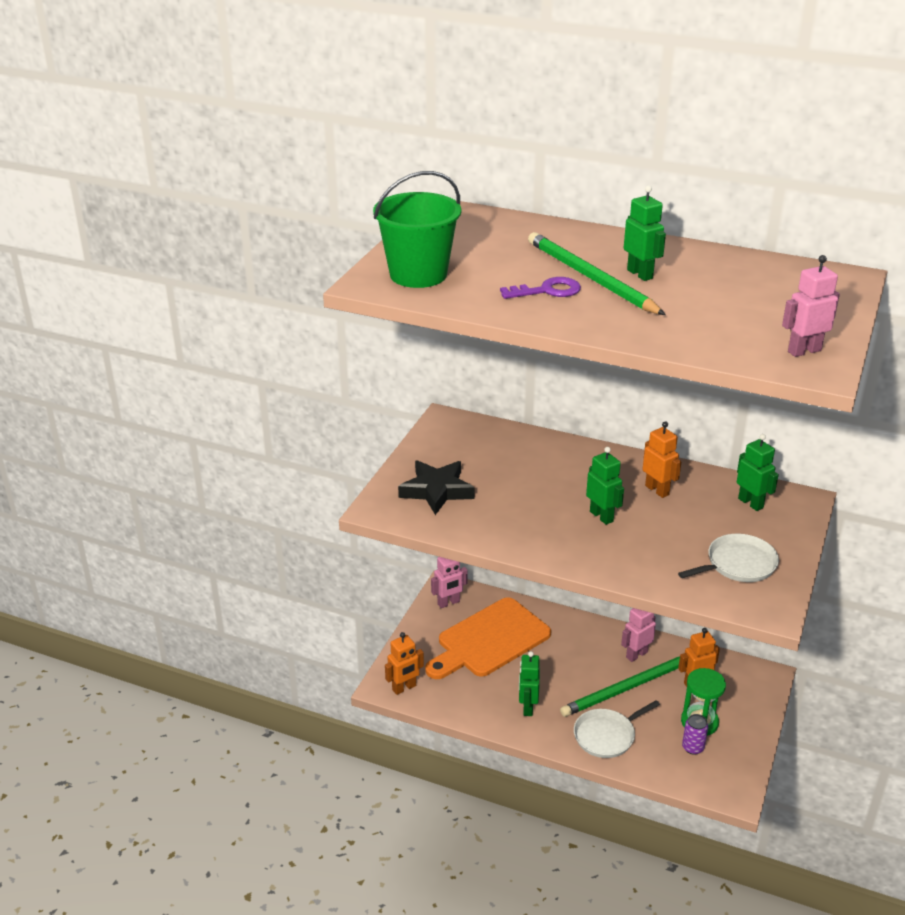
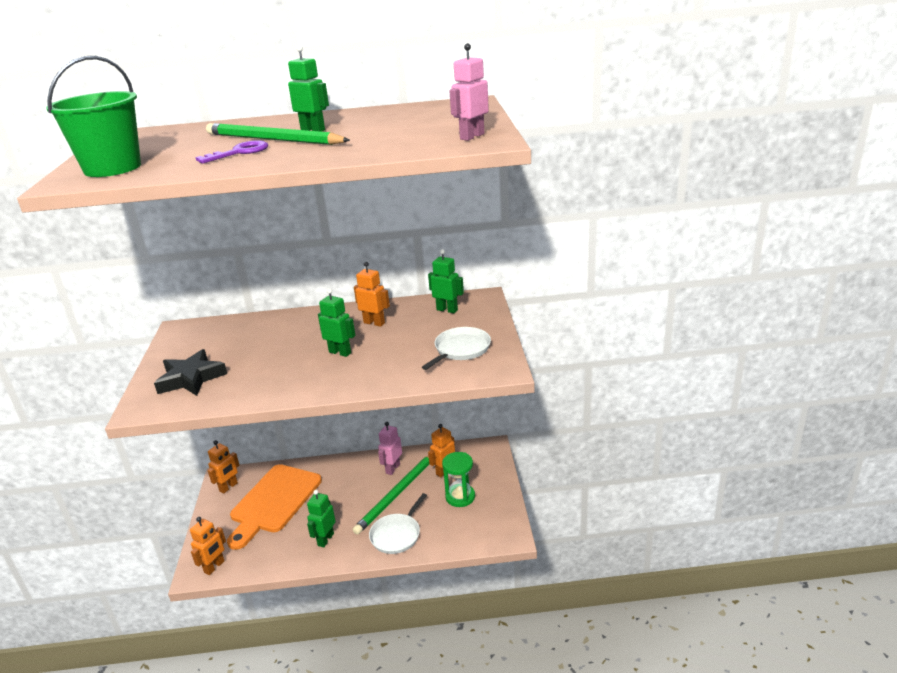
camera: 25 degrees left, 5 degrees down
pink robot [431,557,468,608] -> orange robot [208,440,240,494]
green robot [519,651,540,716] -> green robot turned 45 degrees clockwise [307,490,336,547]
purple can [682,714,708,755] -> none

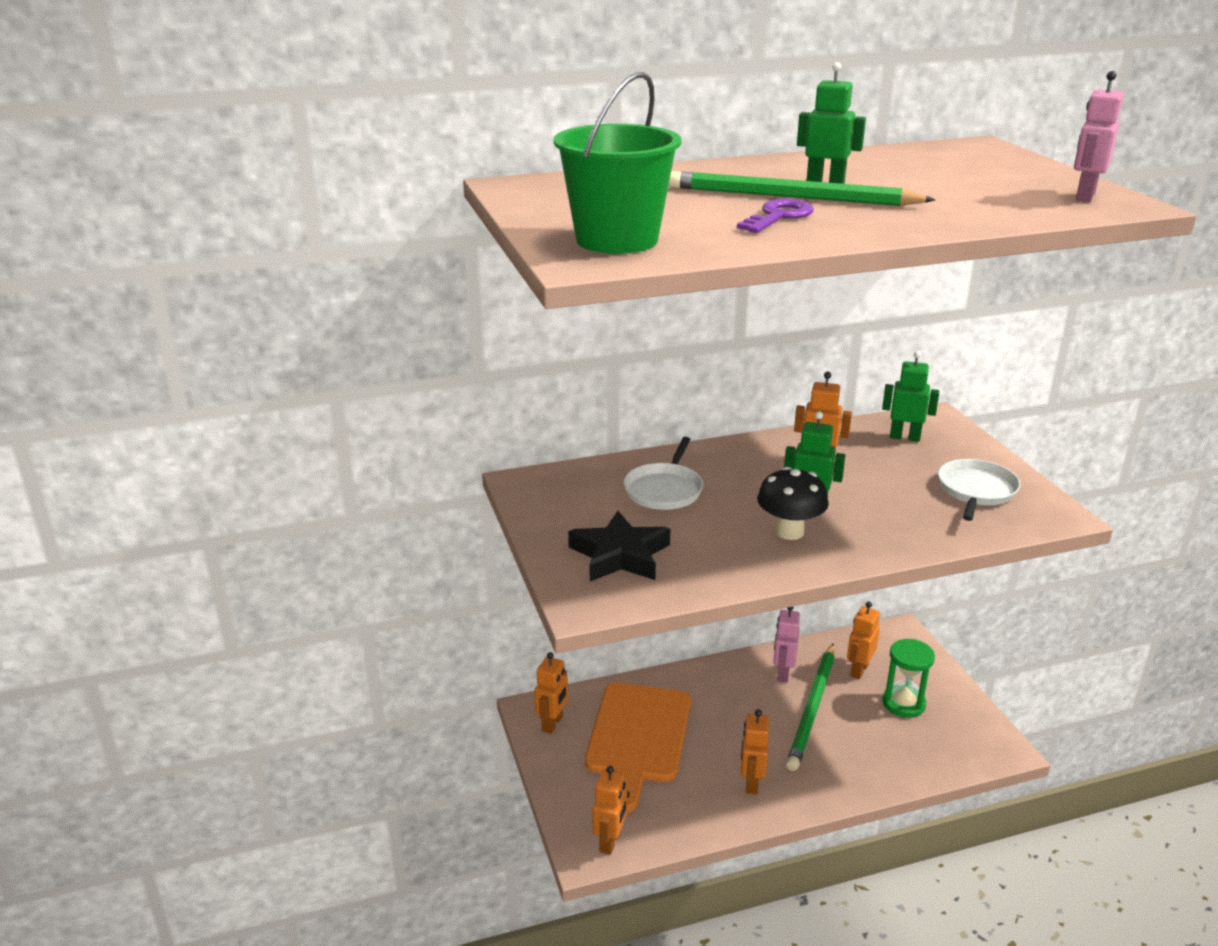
camera: 15 degrees left, 0 degrees up
green robot [307,490,336,547] -> orange robot [741,709,769,795]
white pan [369,493,427,554] -> white pan moved to [624,437,703,510]
none -> black mushroom [757,467,829,540]

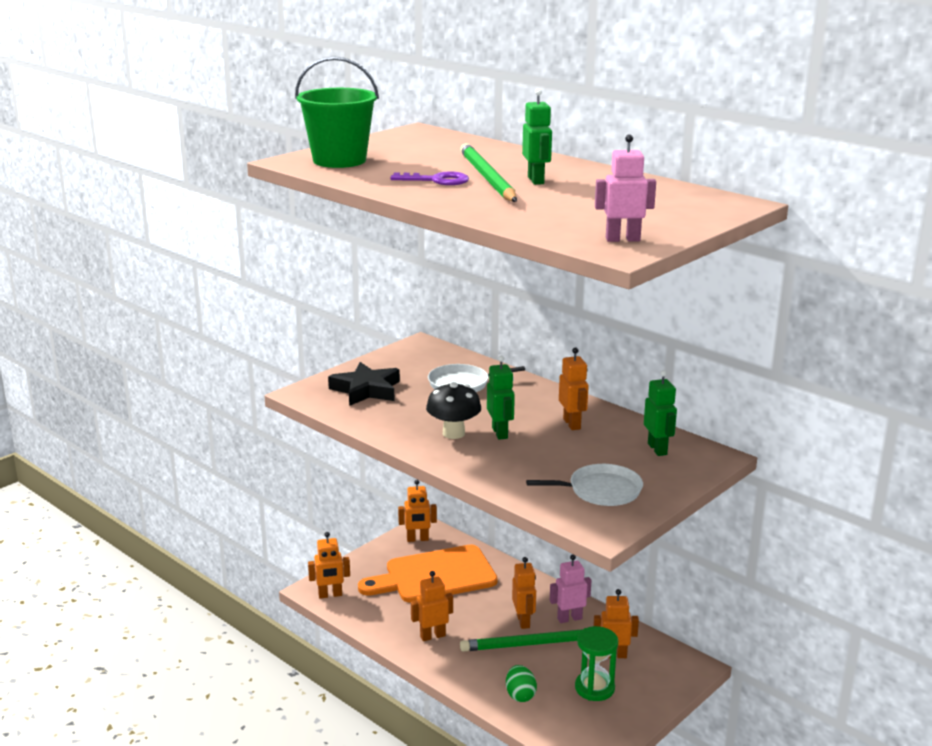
camera: 60 degrees right, 5 degrees down
none -> green egg [506,665,537,702]
none -> orange robot [512,557,536,629]

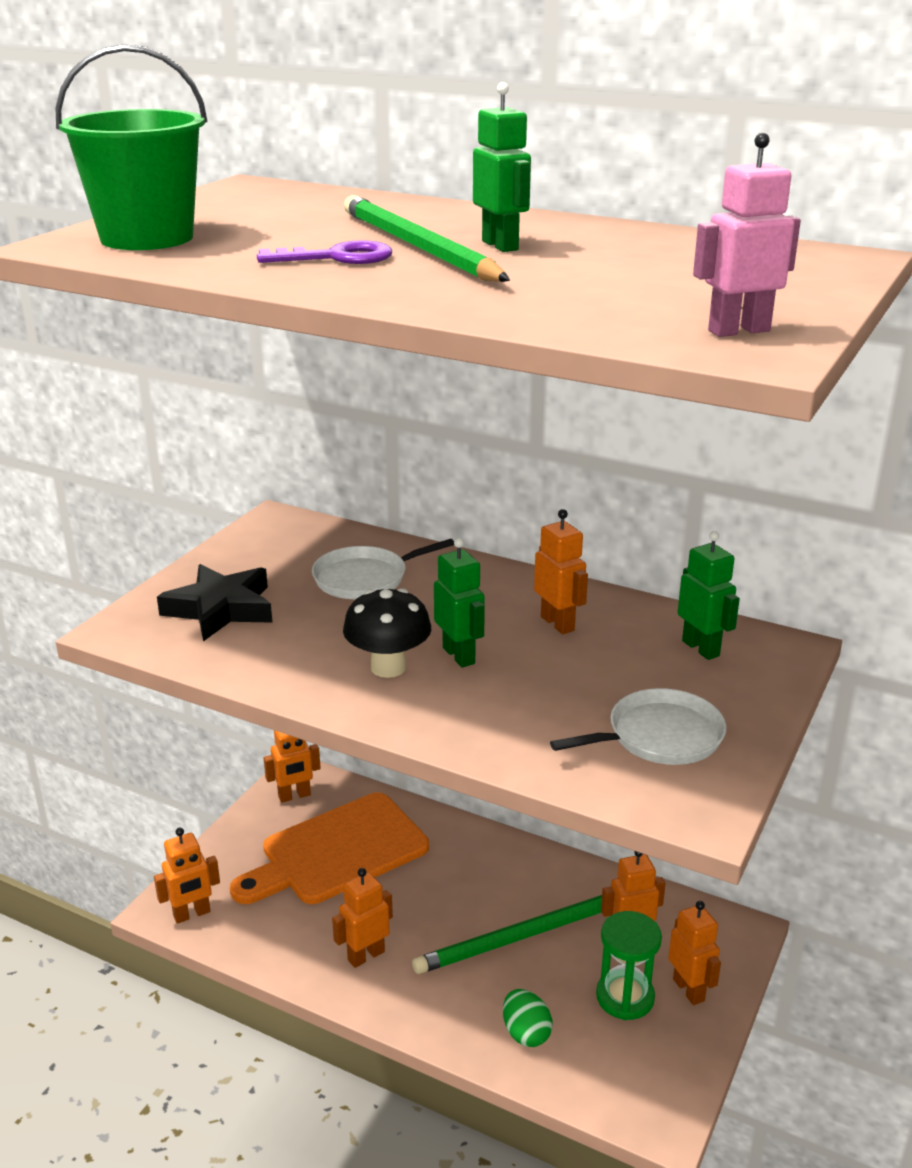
camera: 15 degrees left, 5 degrees up
orange robot [512,557,536,629] -> orange robot moved to [668,901,721,1005]
pink robot [550,555,591,623] -> none

